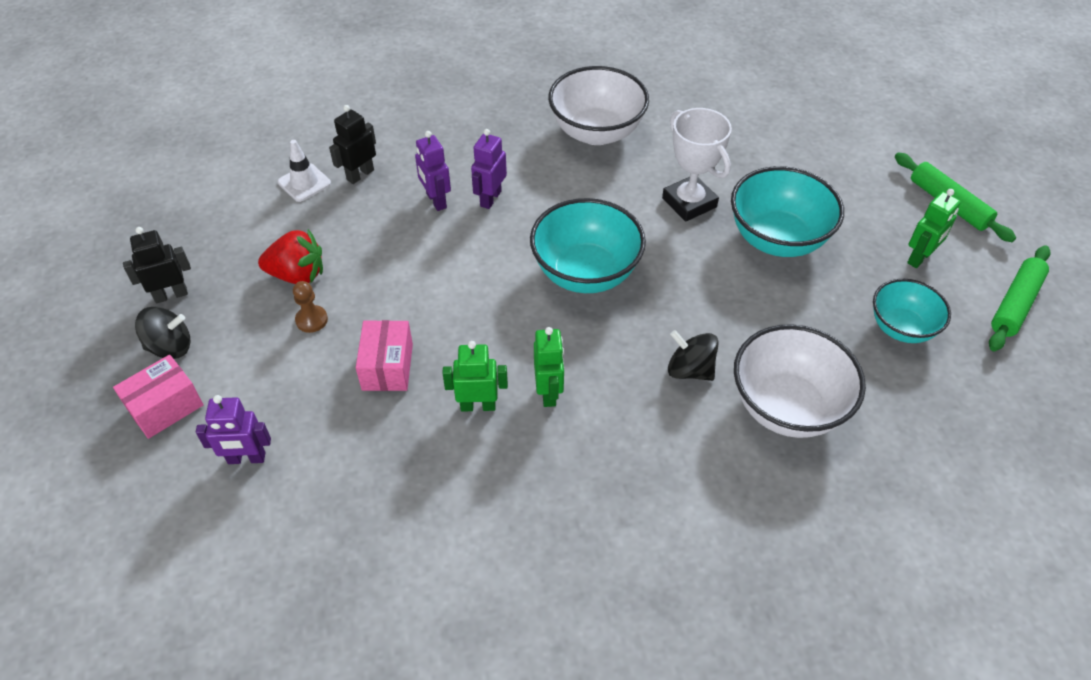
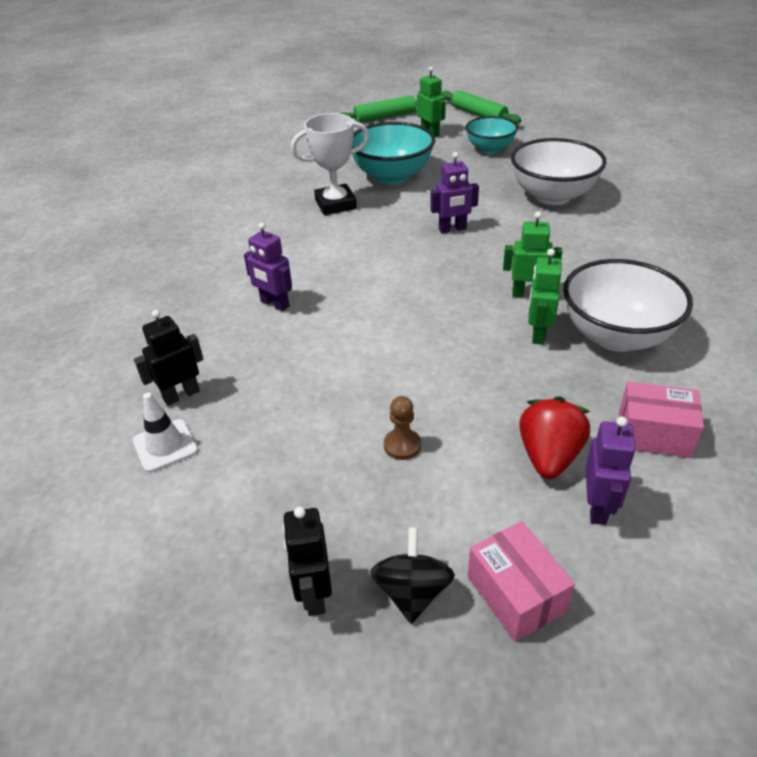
camera: 75 degrees left, 10 degrees down
red strawberry [258,229,323,284] -> red strawberry moved to [519,396,590,479]
black robot [329,105,376,184] -> black robot turned 90 degrees clockwise [134,310,204,406]
pink box [356,320,413,391] -> pink box moved to [619,382,704,458]
purple robot [415,131,451,211] -> purple robot moved to [430,152,479,233]
turquoise bowl [530,198,646,293] -> none
white bowl [548,66,649,145] -> white bowl moved to [563,259,693,352]
black spinning top [668,330,718,381] -> none

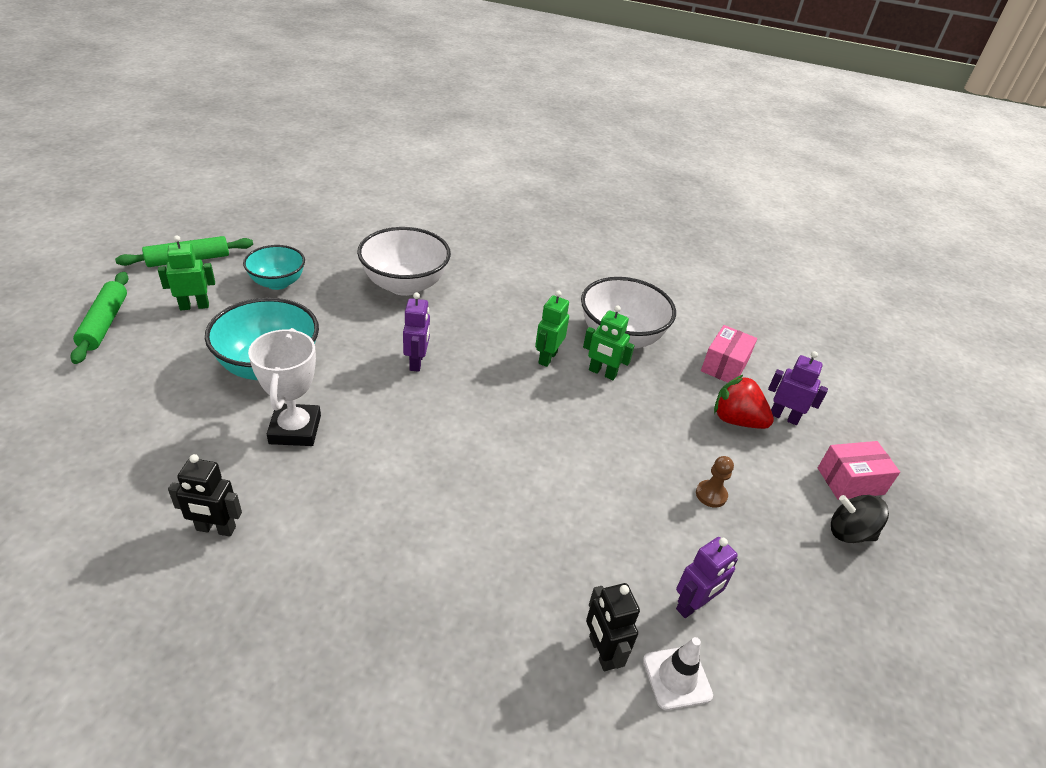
camera: 80 degrees left, 0 degrees up
purple robot [244,222,292,311] -> purple robot moved to [676,537,738,618]
black robot [283,507,332,616] -> black robot moved to [168,454,242,537]

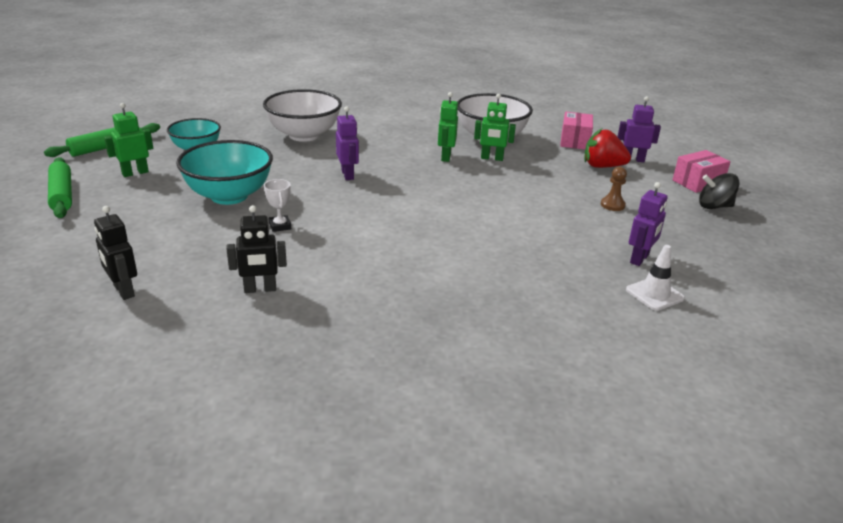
camera: 15 degrees left, 10 degrees down
white trophy [248,328,321,446] -> white trophy [264,179,291,232], size x0.51
black robot [586,583,640,671] -> black robot moved to [94,206,137,300]

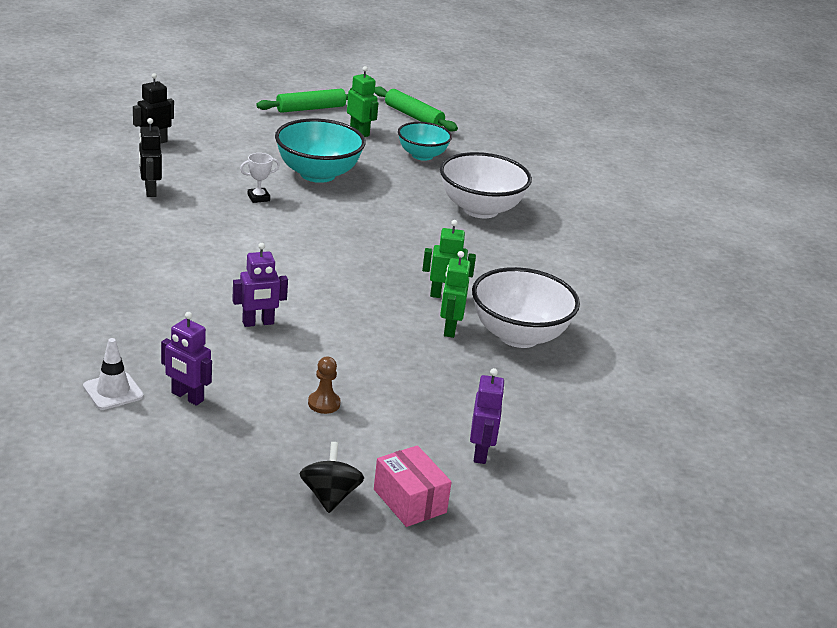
camera: 85 degrees right, 0 degrees up
purple robot [336,106,359,180] -> purple robot moved to [232,243,288,327]
pink box [560,112,593,149] -> none
red strawberry [584,129,631,168] -> none

